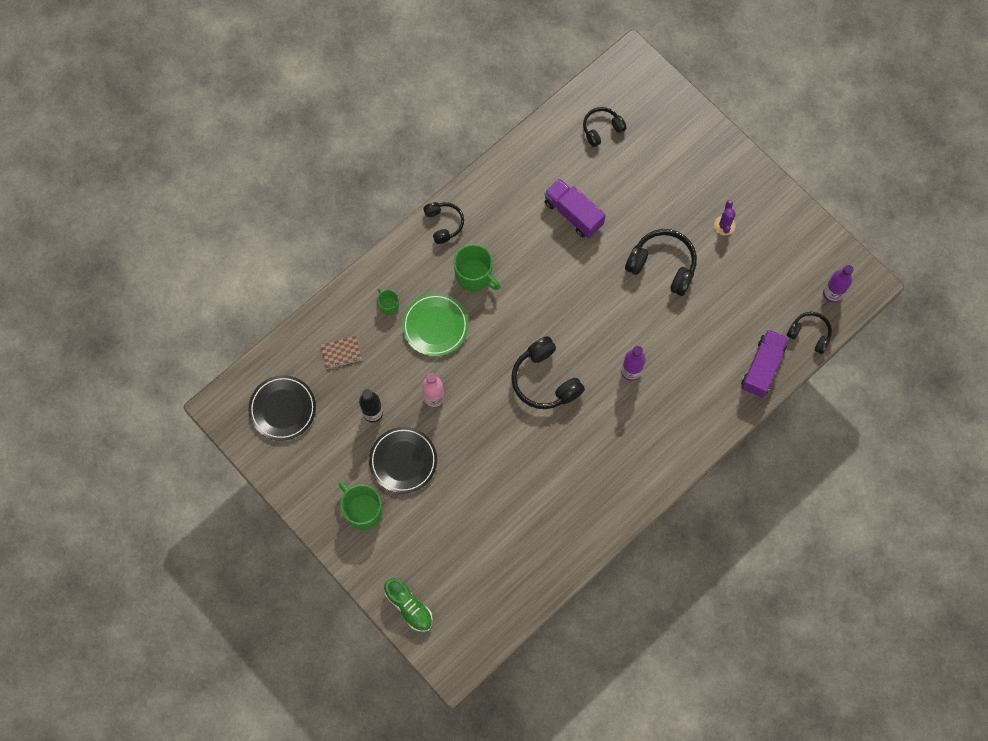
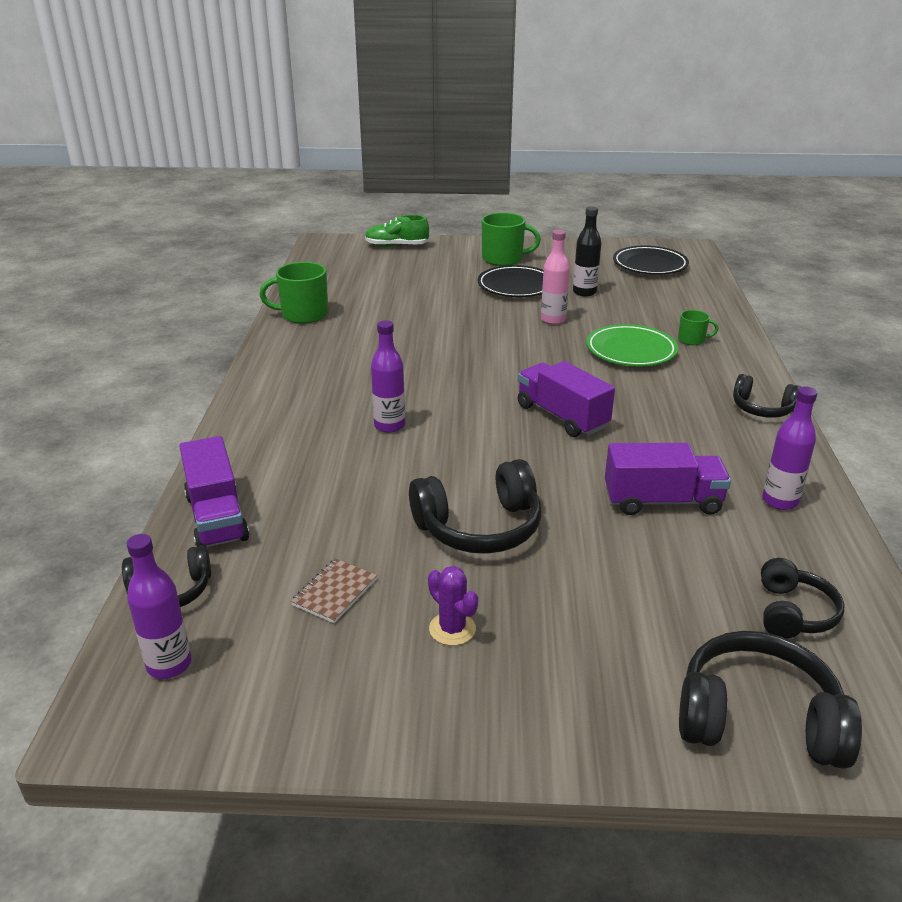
camera: 135 degrees right, 40 degrees down
brown notebook [321,336,362,369] -> brown notebook moved to [291,558,377,623]
green mug [454,244,500,291] -> green mug moved to [259,262,328,324]
black headphones [511,336,585,409] -> black headphones moved to [679,631,862,769]
none -> purple truck [518,361,615,437]
none -> purple bottle [762,386,818,510]

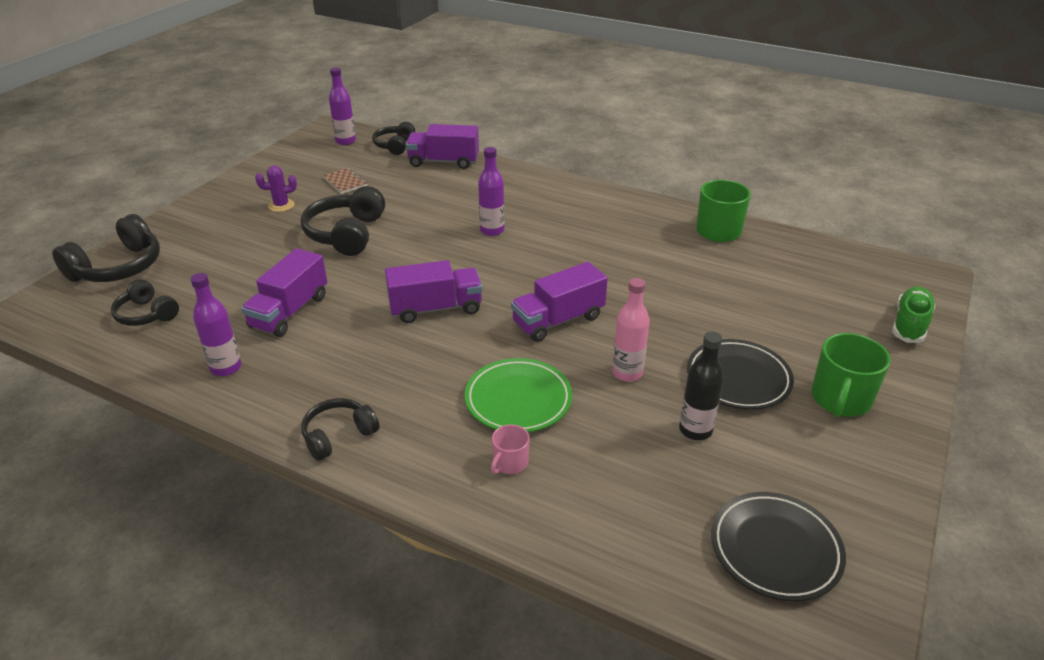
camera: 115 degrees right, 5 degrees up
green mug [678,310,719,345] -> pink mug [491,424,530,474]
none -> purple truck [511,262,608,342]

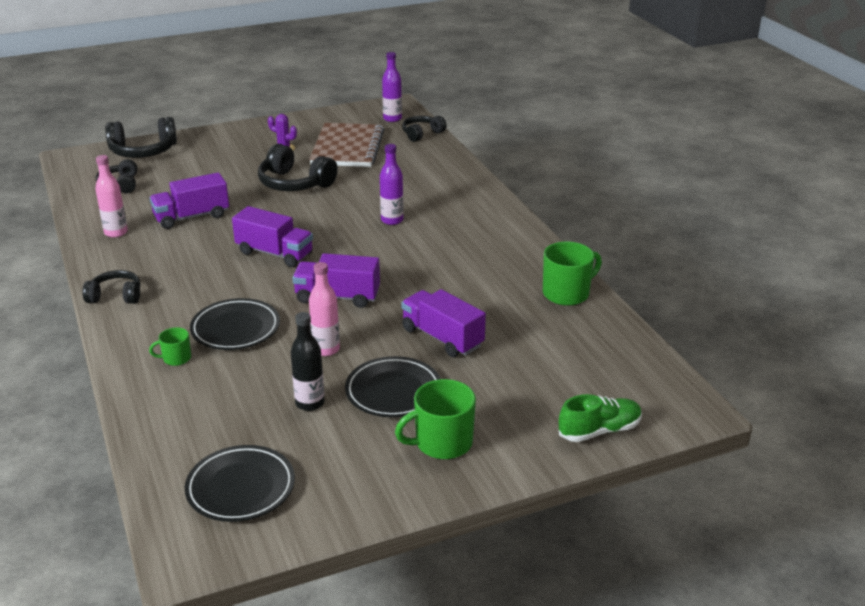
camera: 40 degrees right, 5 degrees down
purple bottle [190,273,241,376] -> pink bottle [95,155,128,238]
black headphones [301,186,385,256] -> black headphones turned 105 degrees counterclockwise [258,144,338,191]
brown notebook [323,168,367,194] -> brown notebook [309,123,384,167], size x2.35
purple truck [406,124,479,169] -> purple truck moved to [401,289,486,357]
green plate [465,358,572,432] -> black plate [190,298,280,350]
pink mug [491,424,530,474] -> green mug [149,327,191,366]

